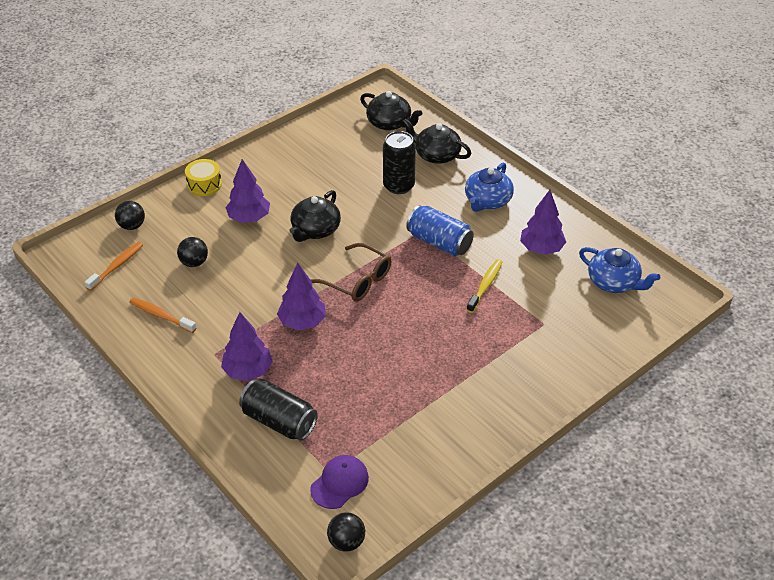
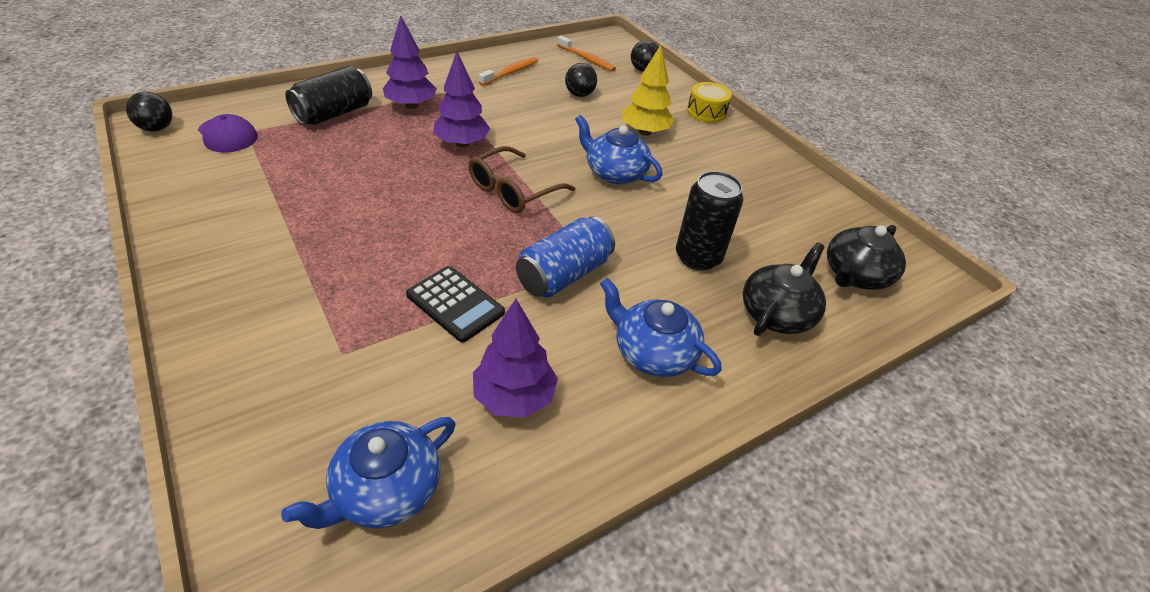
camera: 95 degrees right, 0 degrees up
purple tree [225,159,270,223] -> yellow tree [622,45,674,136]
black teapot [289,190,341,242] -> blue teapot [575,115,662,184]
yellow toothbrush [467,259,503,313] -> black calculator [406,266,505,343]

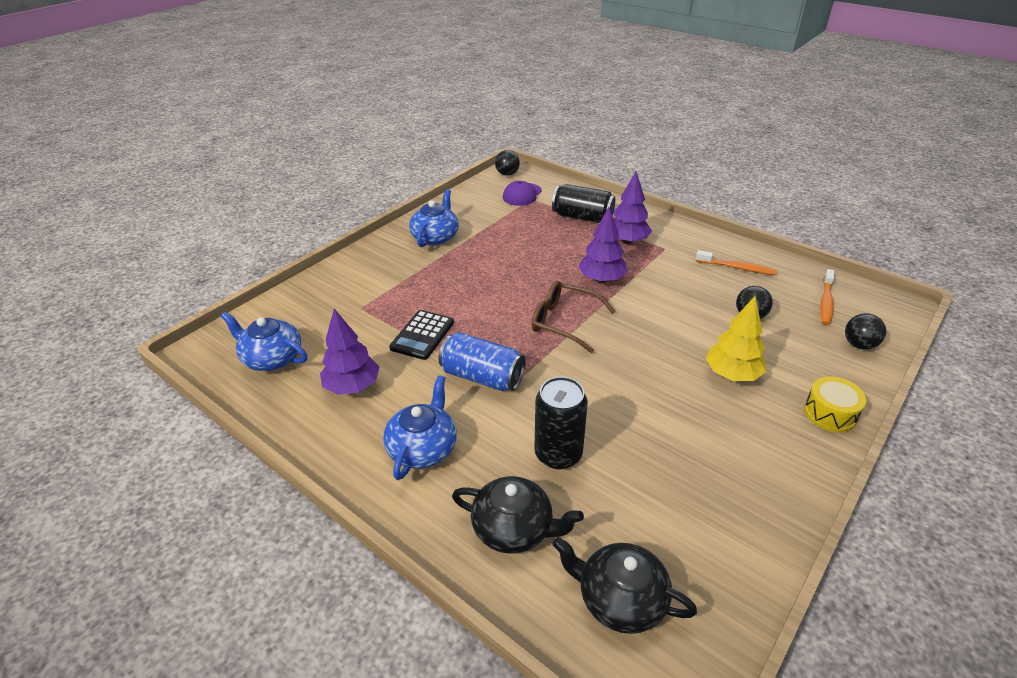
camera: 75 degrees right, 5 degrees down
blue teapot [575,115,662,184] -> blue teapot moved to [409,189,459,247]

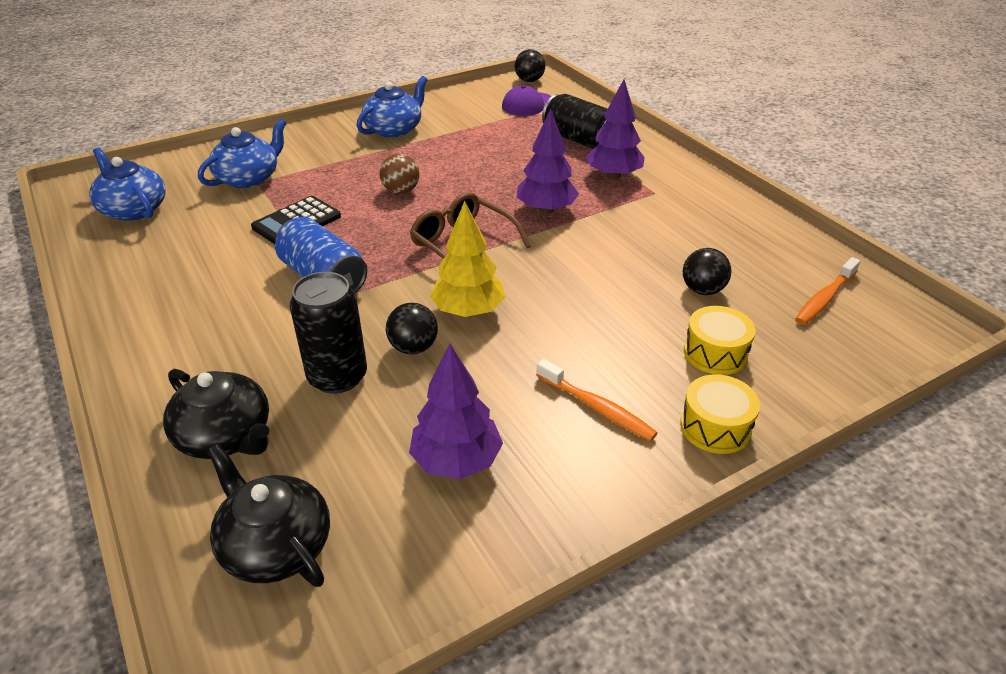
camera: 20 degrees right, 0 degrees up
purple tree [320,309,380,395] -> purple tree moved to [409,343,503,479]
blue teapot [383,375,457,480] -> blue teapot moved to [198,119,286,188]
orange toothbrush [696,250,777,275] -> orange toothbrush moved to [536,359,658,441]
yellow tree [706,296,766,381] -> yellow tree moved to [430,201,506,317]
black ball [845,313,886,350] -> black ball moved to [386,303,438,354]
none -> brown ball [380,154,419,194]
none -> yellow drum [684,306,756,375]

